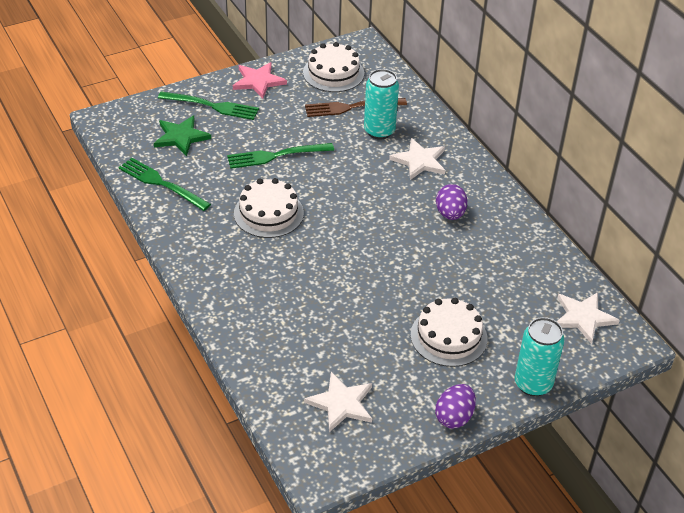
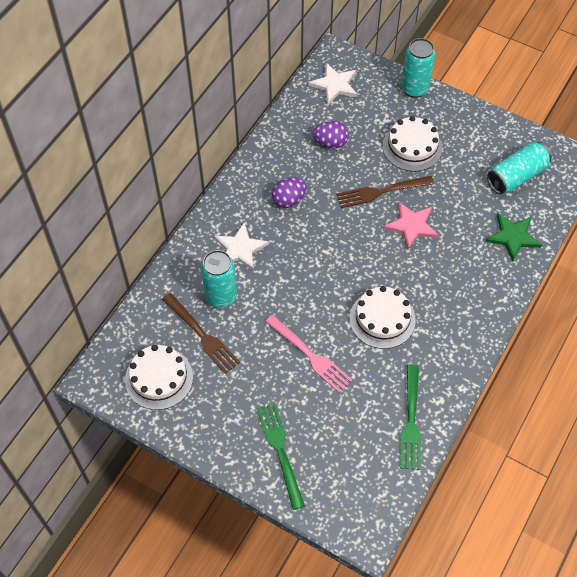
camera: 120 degrees left, 15 degrees up
green star [154,116,211,157] -> green star moved to [485,214,542,261]
green fork [227,143,334,169] -> pink fork [265,315,352,393]
pink star [233,62,287,99] -> pink star moved to [383,202,439,249]
white star [304,372,372,432] -> turquoise can [487,142,552,194]
purple egg [435,384,476,428] -> purple egg moved to [313,121,349,149]
none -> brown fork [336,176,434,208]

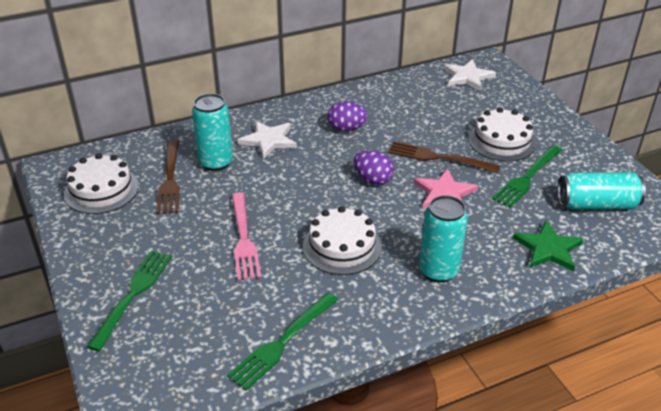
camera: 35 degrees right, 20 degrees down
purple egg [313,121,349,149] -> purple egg moved to [354,150,394,185]
turquoise can [401,38,435,98] -> turquoise can moved to [419,195,468,283]
none -> green fork [492,145,562,208]

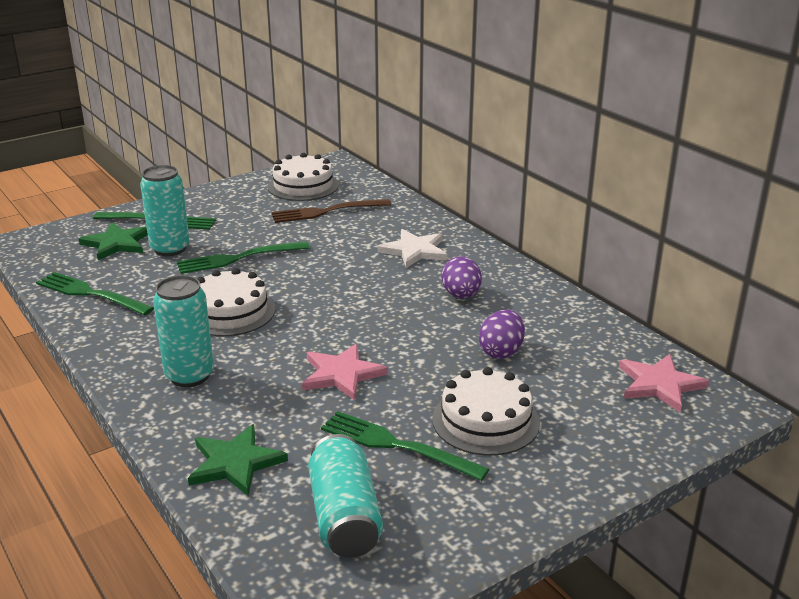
camera: 80 degrees right, 10 degrees down
turquoise can [192,94,233,171] -> turquoise can moved to [140,165,190,256]
pink fork [232,192,261,281] -> green fork [177,241,310,274]
purple egg [354,150,394,185] -> purple egg moved to [479,310,525,359]
brown fork [388,141,500,173] -> none
white star [444,59,496,91] -> pink star [619,354,709,413]
none -> green star [79,222,148,260]

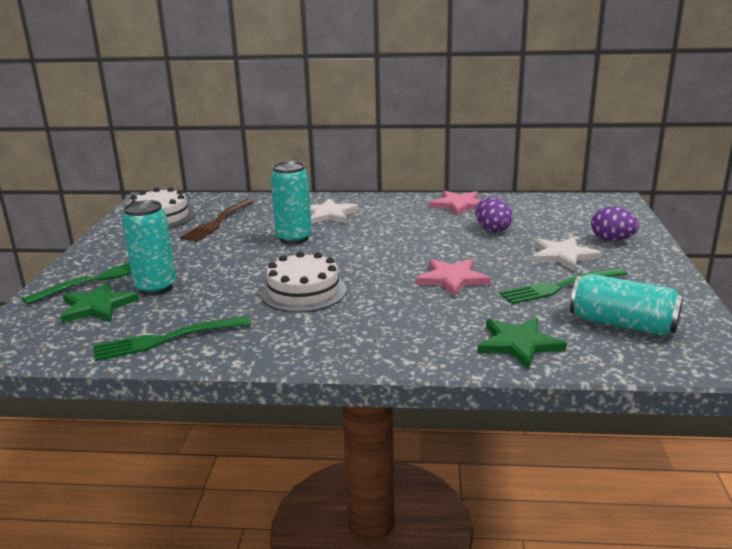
camera: 50 degrees left, 5 degrees down
turquoise can [153,275,214,387] -> turquoise can moved to [271,161,312,244]
green fork [177,241,310,274] -> none
white cake [432,367,540,456] -> white star [532,237,602,271]
purple egg [442,256,482,298] -> purple egg moved to [591,207,639,241]
pink star [619,354,709,413] -> pink star moved to [429,190,481,216]

